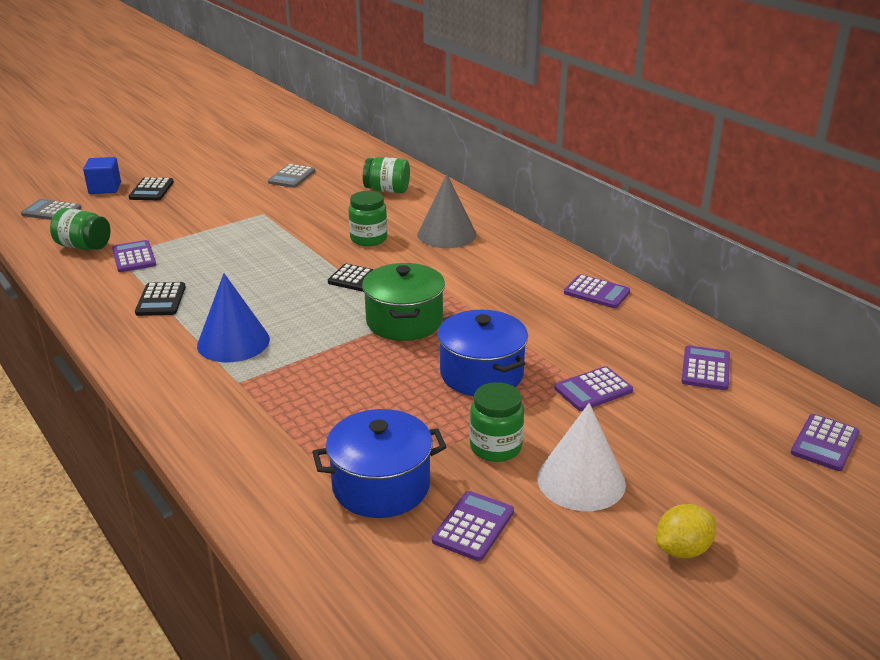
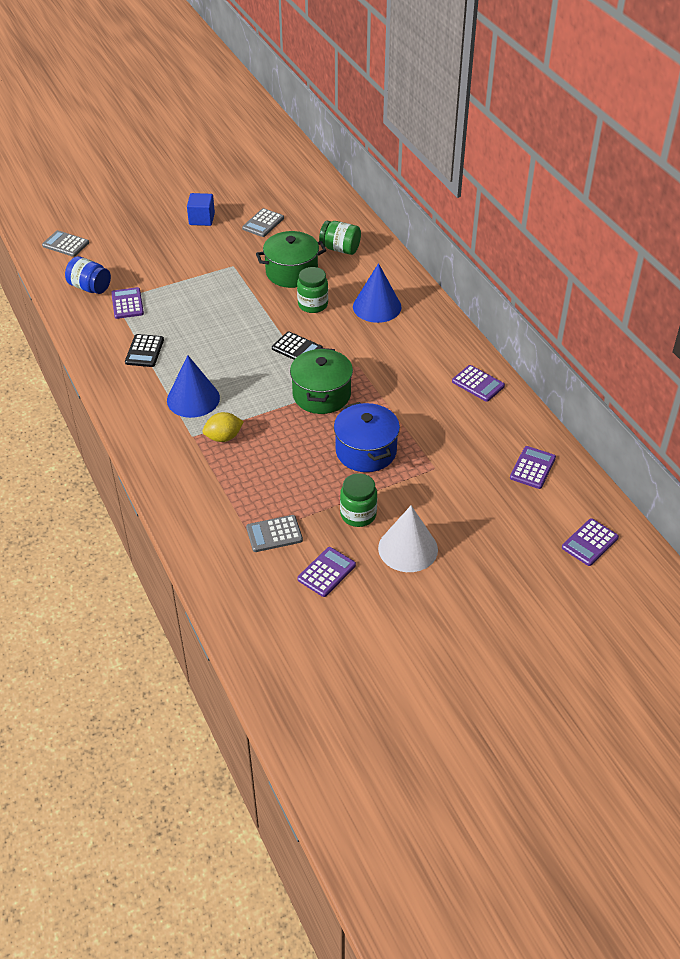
camera: 10 degrees right, 15 degrees up
green jar [50,208,110,250] -> blue jar [65,256,111,294]
blue cube [83,157,121,194] -> blue cube moved to [187,193,215,226]
black calculator [129,177,174,200] -> none
blue pot [312,409,447,518] -> grey calculator [246,515,303,552]
grey cone [417,174,477,248] -> blue cone [353,263,402,323]
purple calculator [554,366,633,411] -> none
yellow lemon [656,504,716,558] -> yellow lemon moved to [203,412,244,442]
none -> green pot [256,231,326,288]

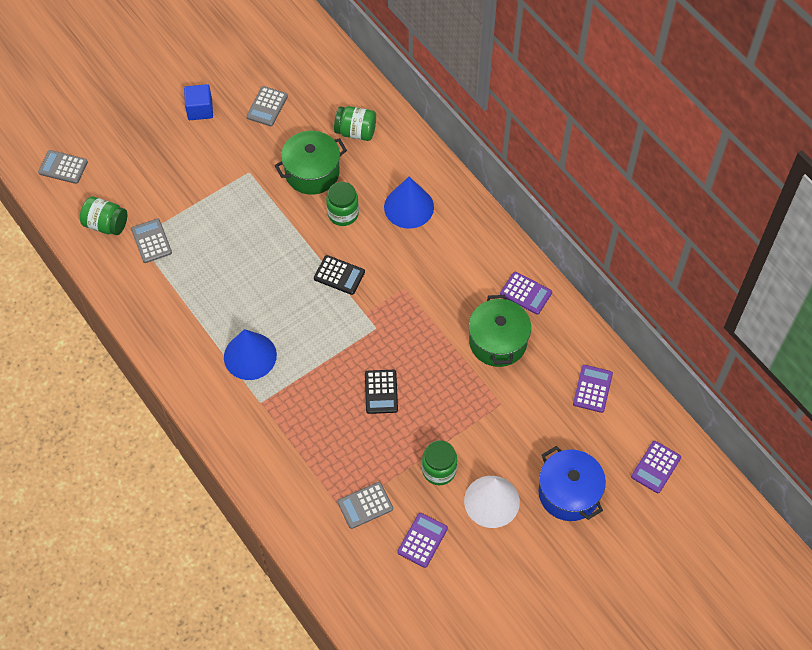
camera: 10 degrees left, 15 degrees up
blue jar [65,256,111,294] -> green jar [80,197,127,235]
purple calculator [111,287,144,319] -> grey calculator [131,218,172,263]
black calculator [125,334,164,367] -> black calculator moved to [365,370,398,414]
yellow lemon [203,412,244,442] -> none
green pot [290,348,353,414] -> green pot moved to [469,295,531,367]
blue pot [334,402,400,472] -> blue pot moved to [539,446,606,521]

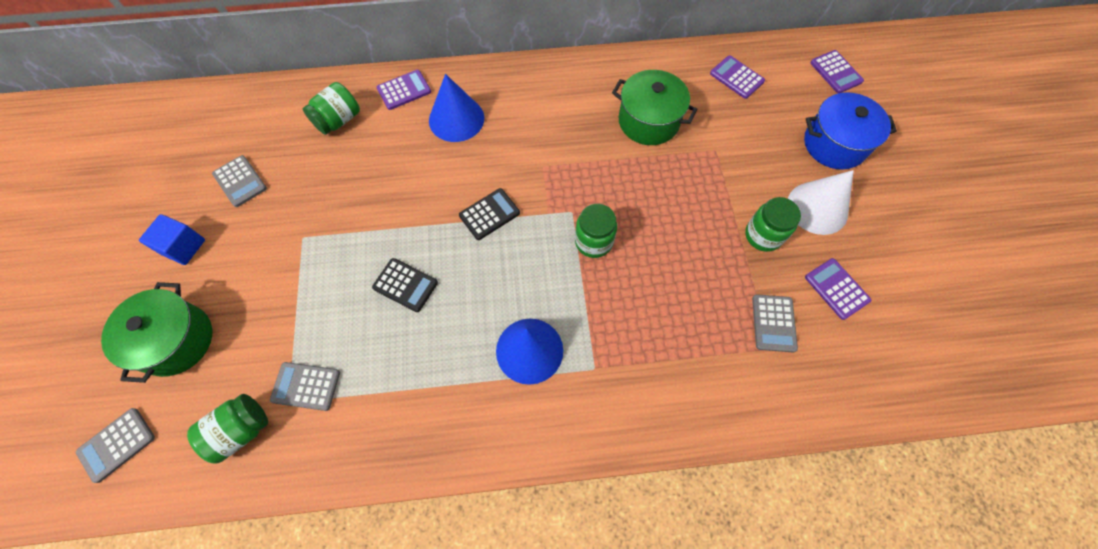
camera: 60 degrees left, 5 degrees up
green pot [275,131,347,195] -> green pot moved to [101,282,212,383]
green jar [326,182,359,226] -> green jar moved to [575,204,617,258]
black calculator [365,370,398,414] -> black calculator moved to [372,258,438,312]
purple calculator [500,272,552,314] -> purple calculator moved to [377,70,431,110]

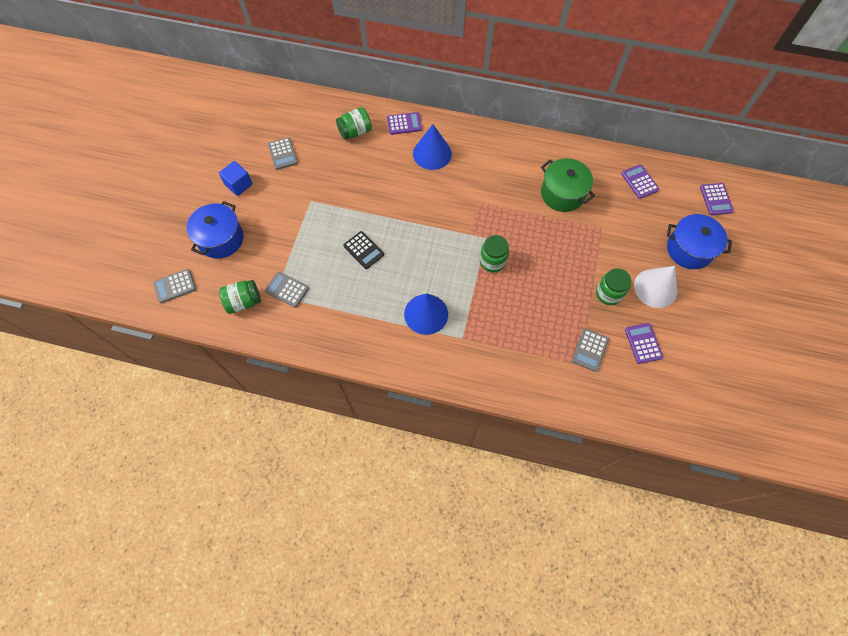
camera: 20 degrees right, 0 degrees up
green pot [101,282,212,383] -> blue pot [186,201,244,259]
black calculator [459,188,520,240] -> none

